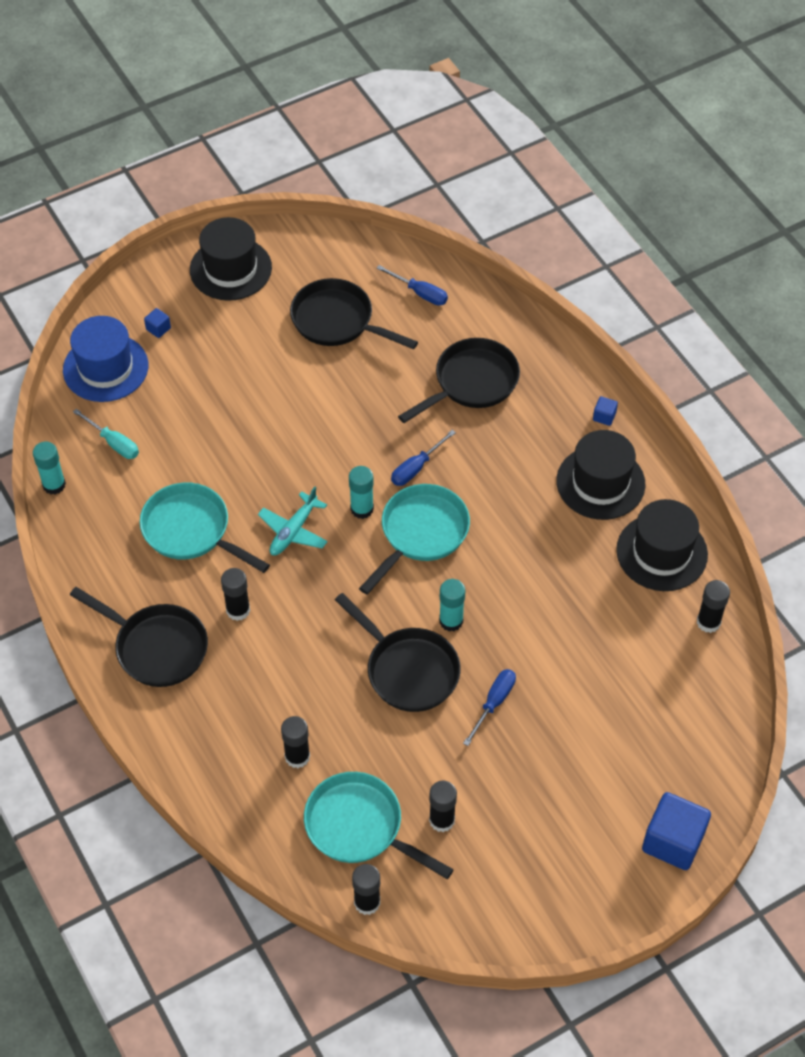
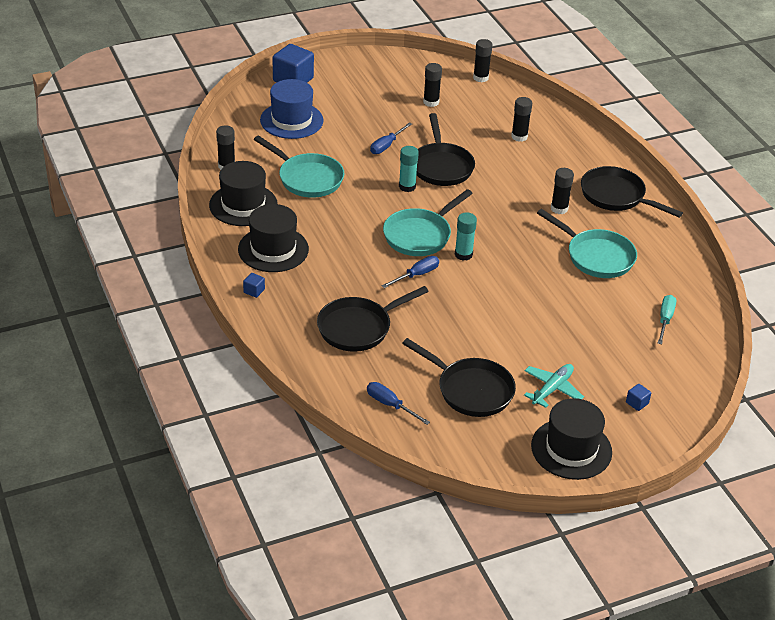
camera: 175 degrees left, 15 degrees down
turquoise glue stick [33,442,66,495] -> none
blue hat [63,316,148,402] -> blue hat moved to [260,79,324,139]
turquoise screwdriver [73,409,139,459] -> turquoise screwdriver turned 60 degrees clockwise [658,295,676,344]
turquoise plane [258,486,328,556] -> turquoise plane moved to [524,364,584,408]
turquoise pan [304,772,454,879] -> turquoise pan moved to [254,136,344,198]
black pan [335,593,461,712] -> black pan turned 150 degrees counterclockwise [416,113,475,186]

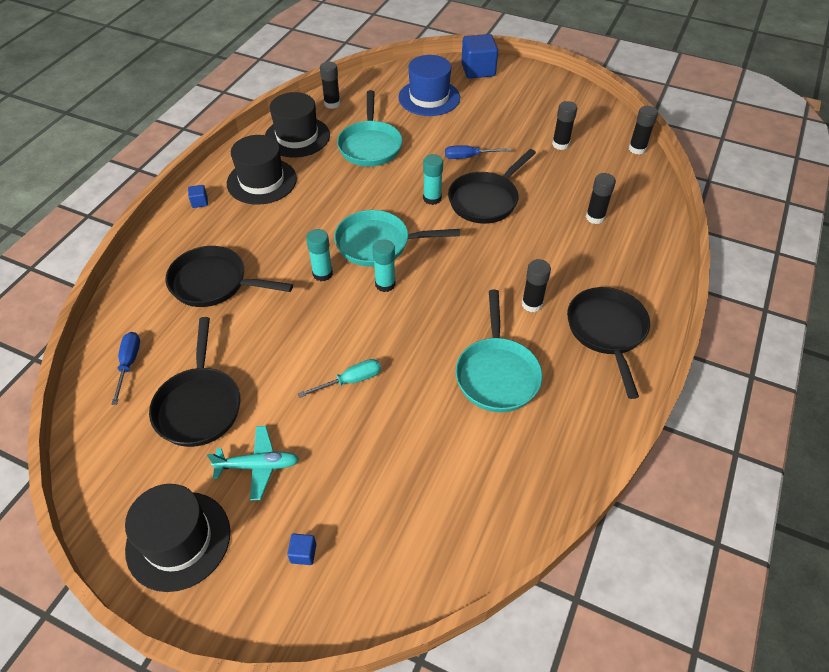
camera: 50 degrees right, 10 degrees up
blue screwdriver [382,256,439,288] -> turquoise glue stick [306,229,333,281]
turquoise screwdriver [658,295,676,344] -> turquoise screwdriver moved to [298,359,381,398]

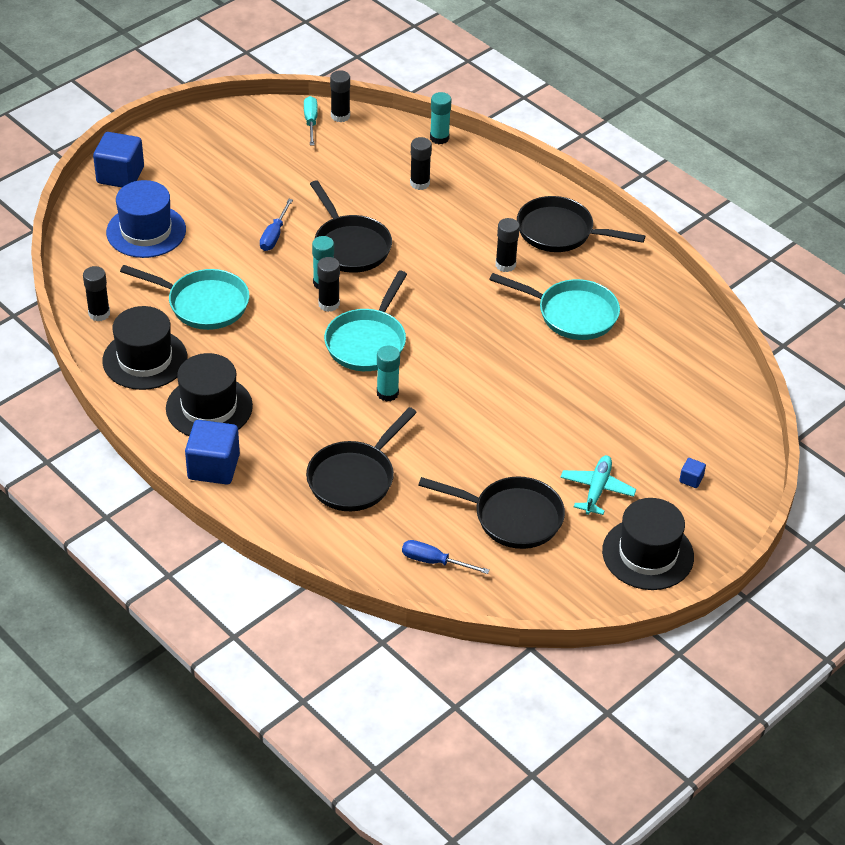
camera: 70 degrees left, 5 degrees down
blue cube [188,185,208,208] -> blue cube [185,420,240,485], size x2.27
turquoise screwdriver [298,359,381,398] -> turquoise screwdriver moved to [304,96,318,146]
turquoise glue stick [372,239,396,292] -> turquoise glue stick moved to [430,92,452,144]
black glue stick [552,101,577,150] -> black glue stick moved to [317,257,340,312]

